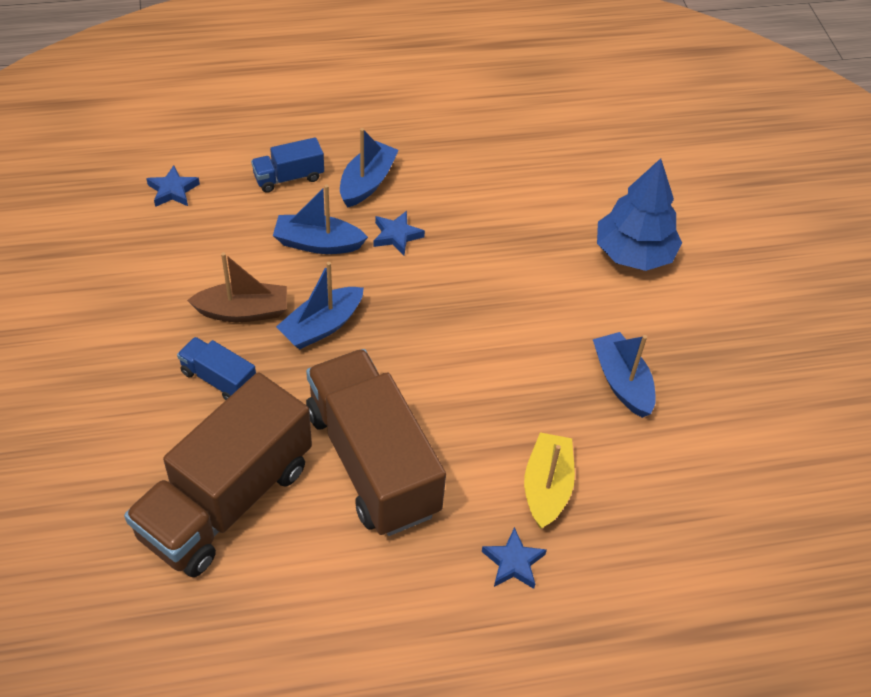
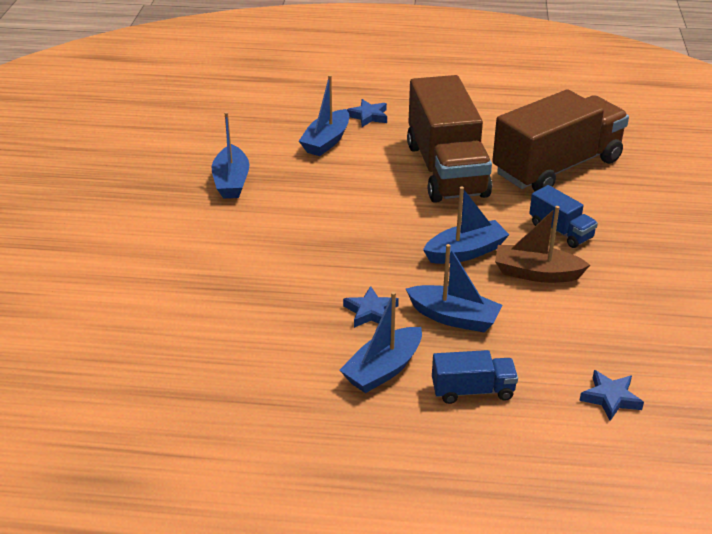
camera: 160 degrees left, 15 degrees down
yellow boat [524,432,575,529] -> blue boat [299,75,349,156]
blue tree [597,158,682,271] -> none

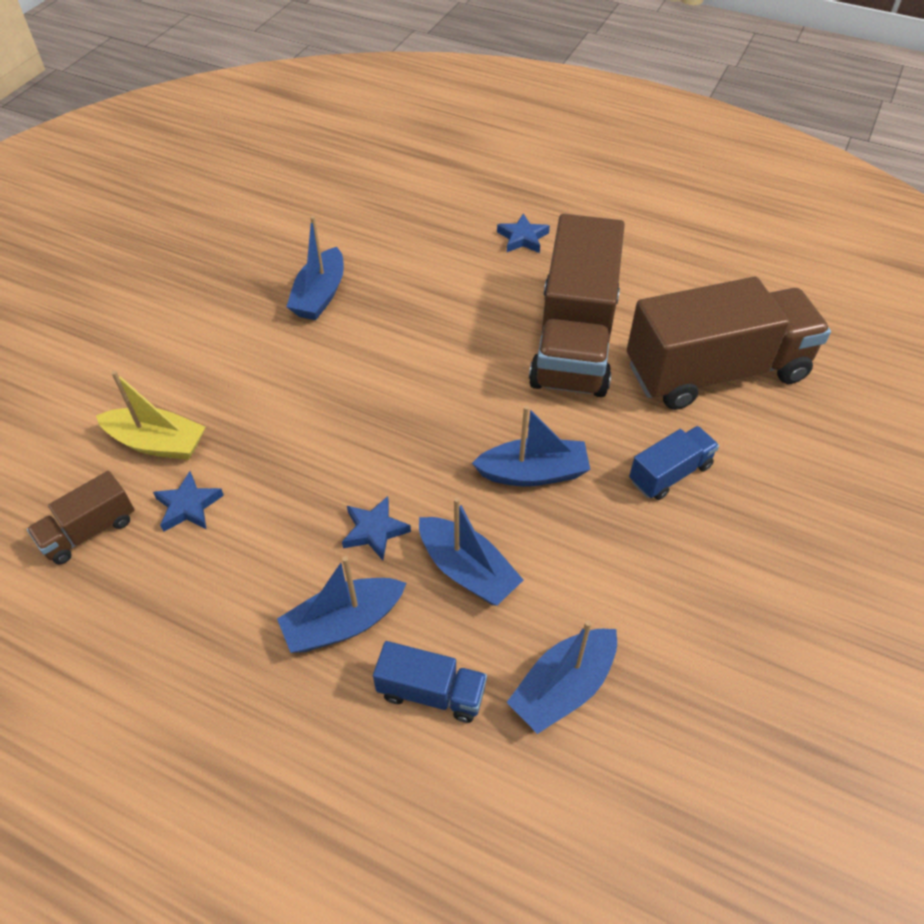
camera: 20 degrees right, 15 degrees up
blue boat [299,75,349,156] -> blue boat moved to [506,620,617,734]
brown boat [495,206,590,283] -> none
blue truck [529,185,598,248] -> blue truck turned 105 degrees counterclockwise [629,426,719,500]
blue star [579,370,644,421] -> blue star moved to [153,471,224,532]
none -> brown truck [27,471,135,564]
none -> yellow boat [96,371,206,460]

